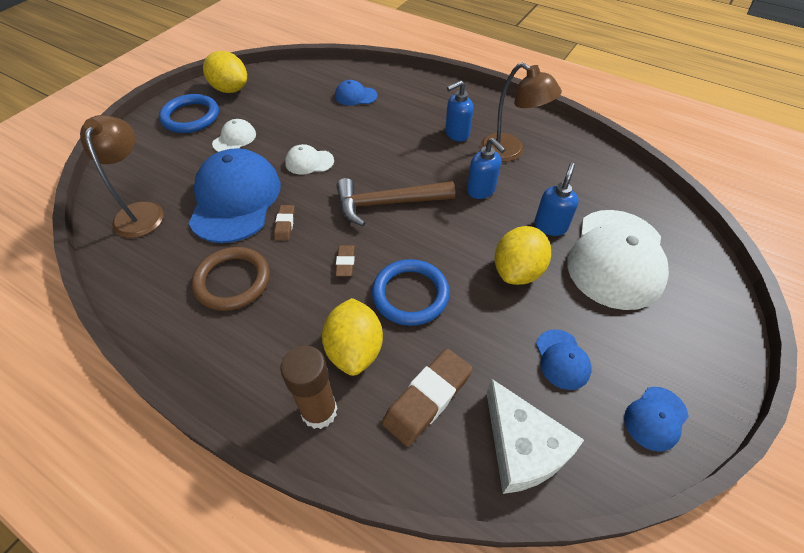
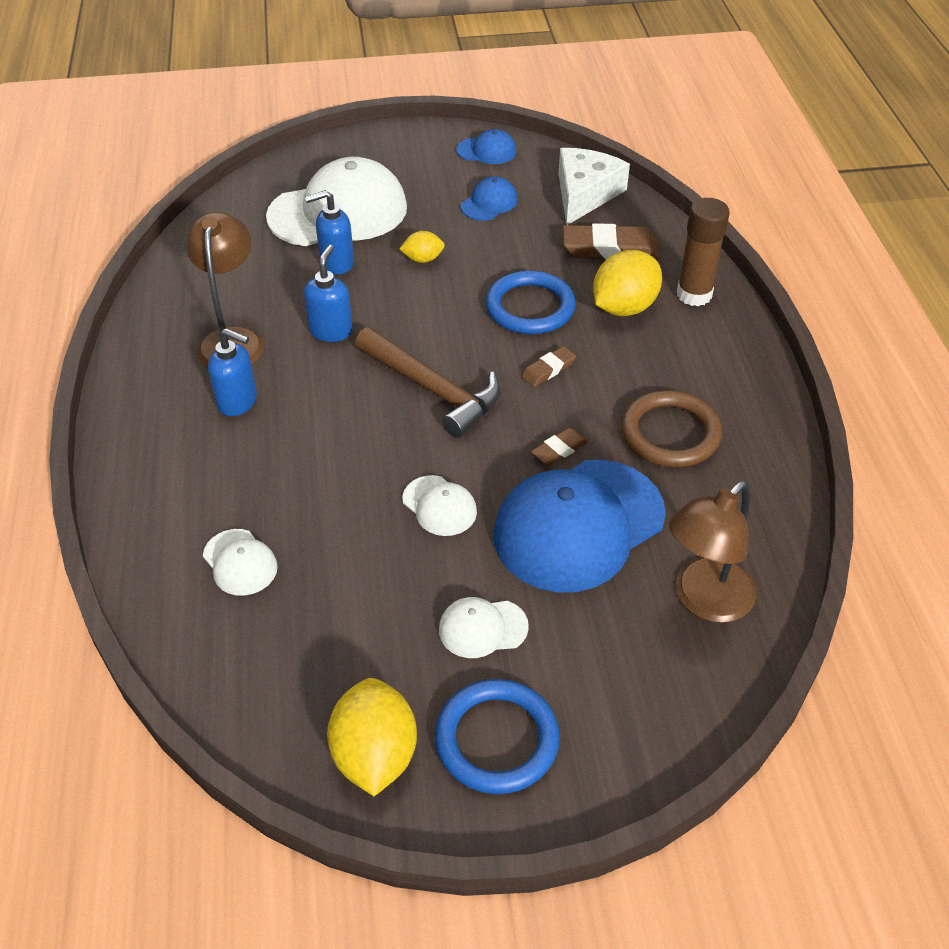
camera: 130 degrees left, 5 degrees down
blue cap [335,80,378,106] -> white cap [203,529,278,596]
yellow lemon [495,226,551,285] -> yellow lemon [399,231,445,263], size x0.52

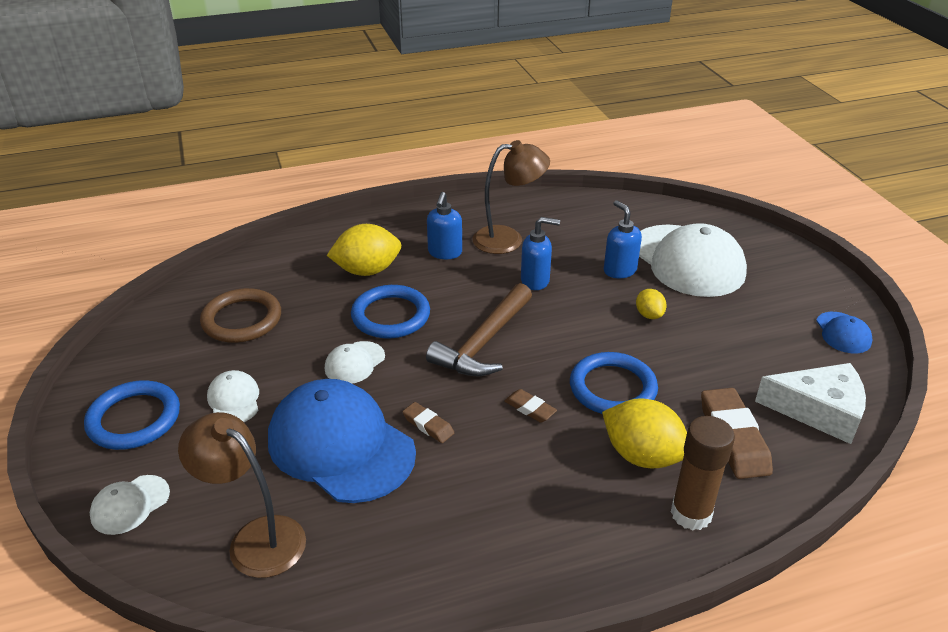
camera: 80 degrees right, 10 degrees down
white cap [203,529,278,596] -> white cap moved to [90,475,170,535]
yellow lemon [327,678,417,796] -> yellow lemon moved to [327,224,402,276]
blue cap [461,176,518,221] -> none
brown ring [621,391,722,467] -> brown ring moved to [200,288,281,343]
none -> blue ring [351,285,430,339]

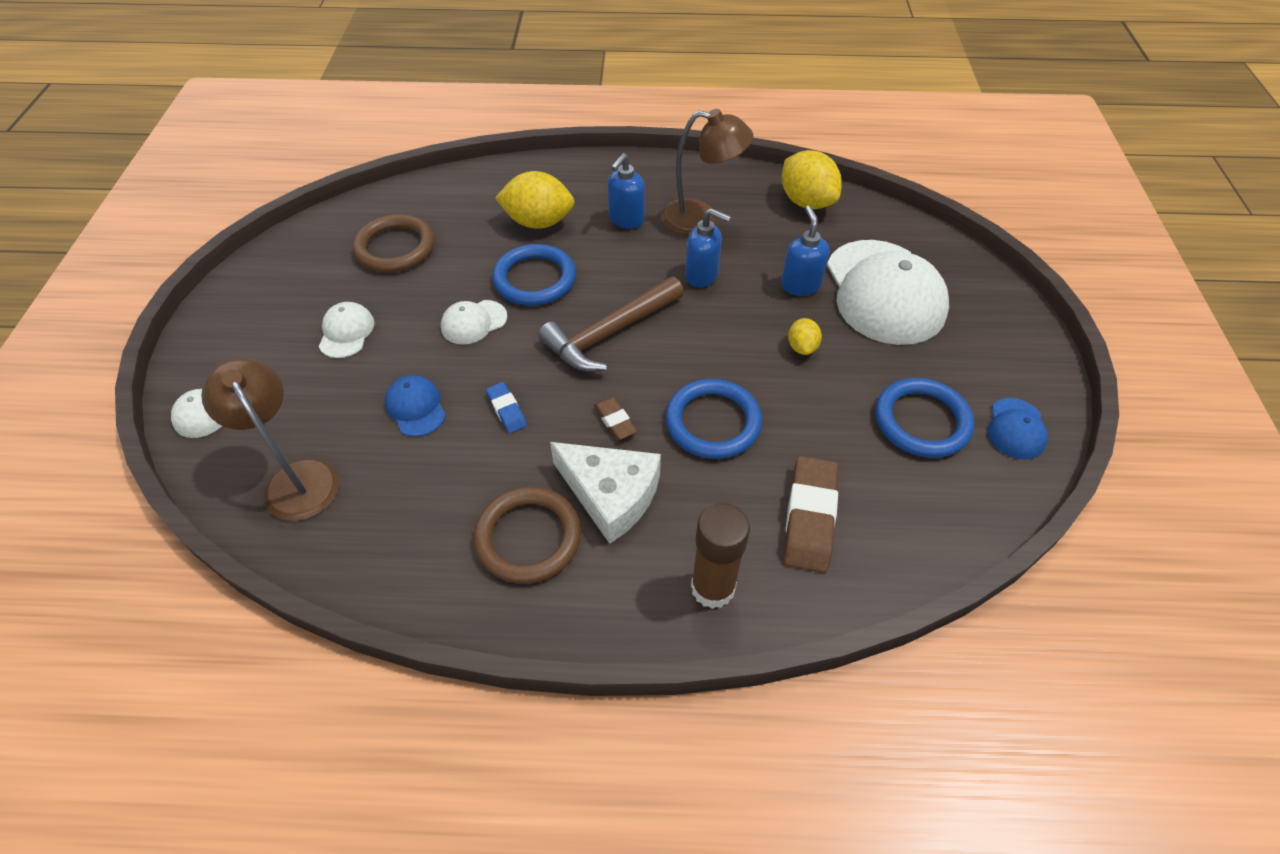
camera: 20 degrees right, 15 degrees up
blue ring [84,380,180,450] -> blue ring moved to [875,378,974,458]
blue cap [268,379,416,503] -> blue cap [385,375,446,437], size x0.45
brown eraser [403,402,454,443] -> blue eraser [486,382,527,433]
yellow lemon [602,398,687,468] -> yellow lemon moved to [782,150,842,209]
white cheese [755,363,866,444] -> white cheese moved to [550,442,661,544]
none -> brown ring [474,487,581,584]

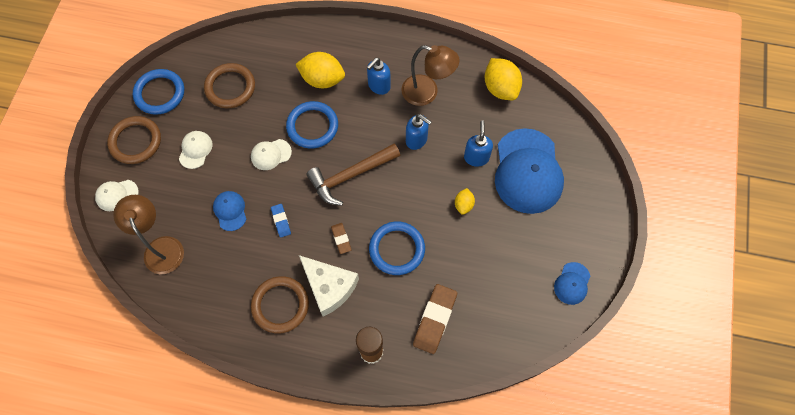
camera: 10 degrees right, 15 degrees up
white cap [827,240,949,345] -> blue cap [495,128,564,214]
blue ring [875,378,974,458] -> blue ring moved to [133,69,184,115]
none -> brown ring [107,116,161,164]

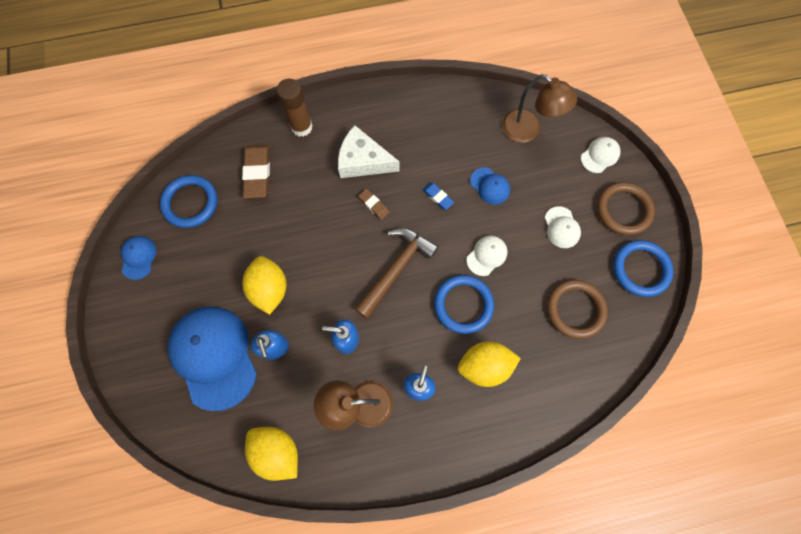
camera: 155 degrees right, 5 degrees up
brown ring [251,276,309,333] -> none
blue ring [369,222,425,275] -> blue ring moved to [160,175,217,228]
yellow lemon [455,188,475,215] -> yellow lemon [242,256,287,315], size x1.91

